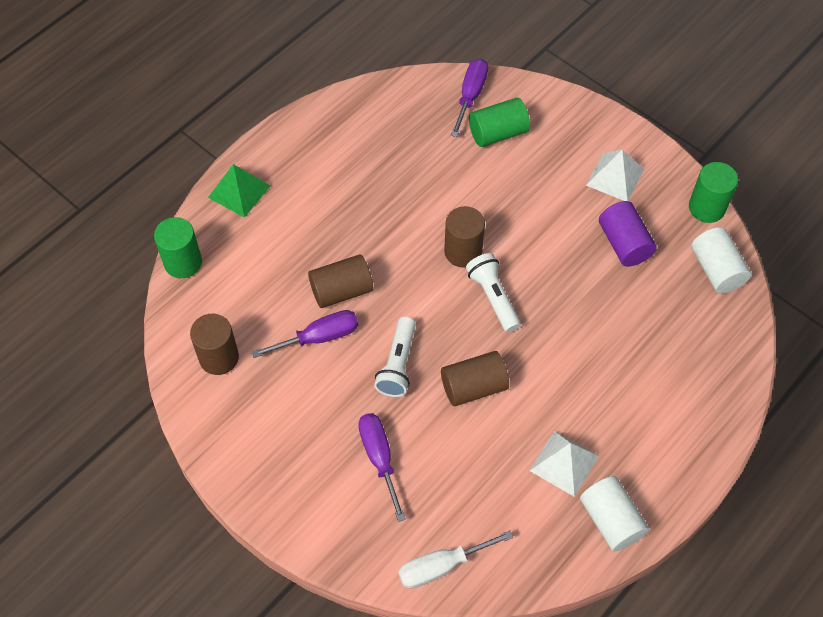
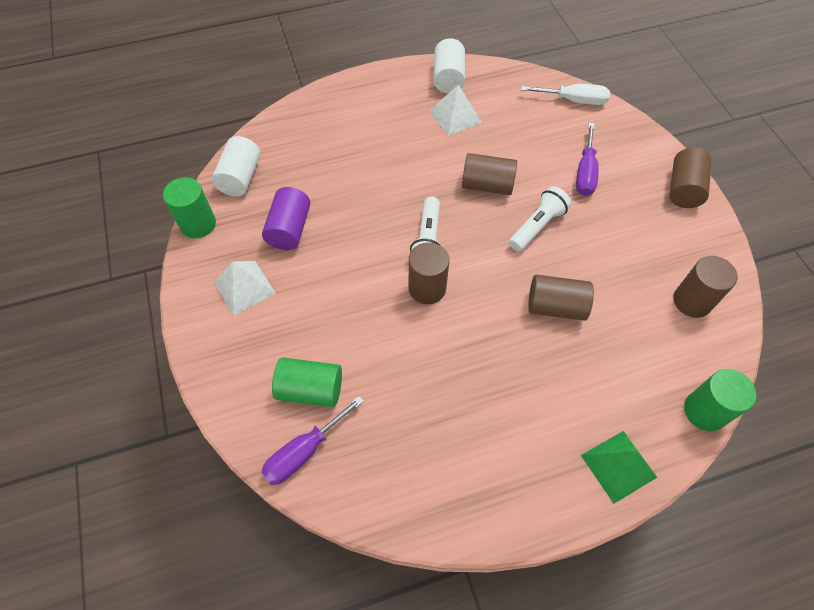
camera: 150 degrees left, 0 degrees up
purple screwdriver [251,310,358,358] -> none
none -> brown cylinder [669,147,712,208]

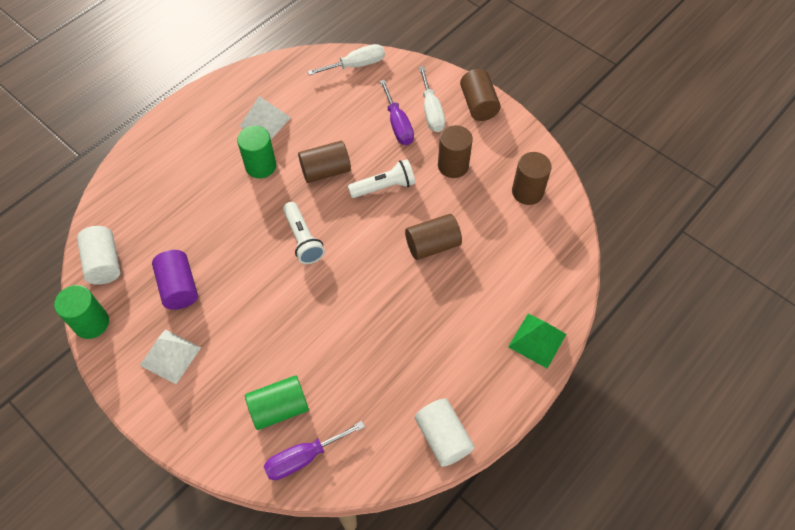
camera: 30 degrees left, 0 degrees up
purple screwdriver [261,396,364,485] -> purple screwdriver turned 45 degrees clockwise [263,421,365,480]
brown cylinder [409,243,449,304] -> brown cylinder moved to [438,125,473,178]
white cylinder [434,38,465,93] -> white cylinder moved to [415,399,475,467]
white flashlight [509,186,571,252] -> white flashlight turned 60 degrees clockwise [348,159,415,198]
green cylinder [684,369,756,431] -> green cylinder moved to [237,126,276,178]
none -> white screwdriver [419,66,445,132]

